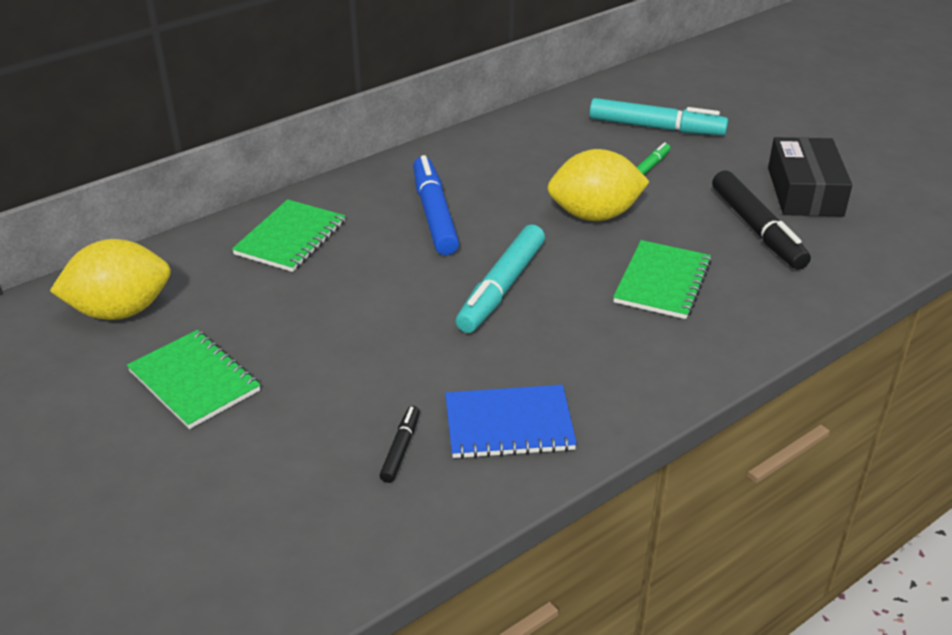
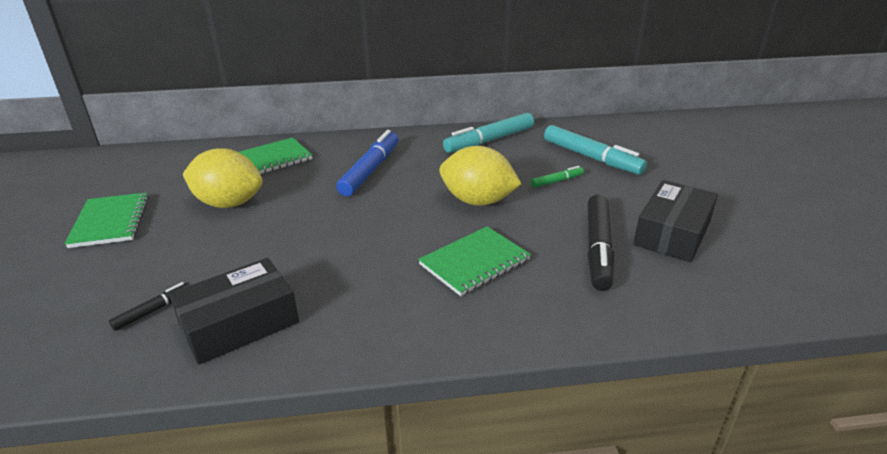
camera: 30 degrees right, 5 degrees down
yellow lemon [50,239,171,320] -> yellow lemon moved to [183,148,263,208]
blue notebook [445,385,577,459] -> black box [169,258,299,365]
turquoise marker [455,225,545,333] -> turquoise marker moved to [443,113,534,153]

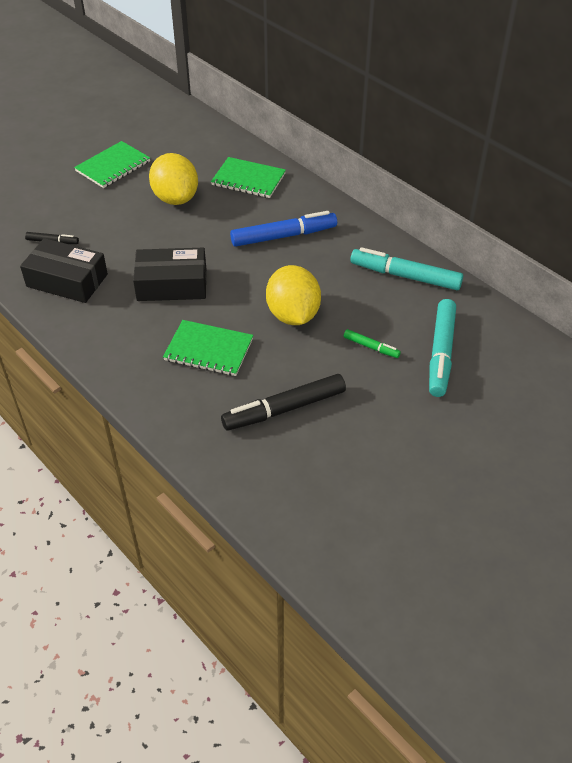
camera: 55 degrees right, 15 degrees up
black box [633,180,718,262] -> black box moved to [133,248,206,301]

